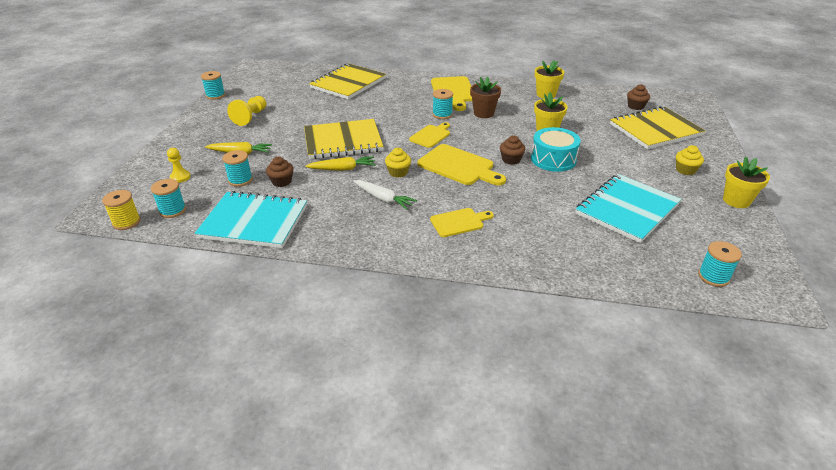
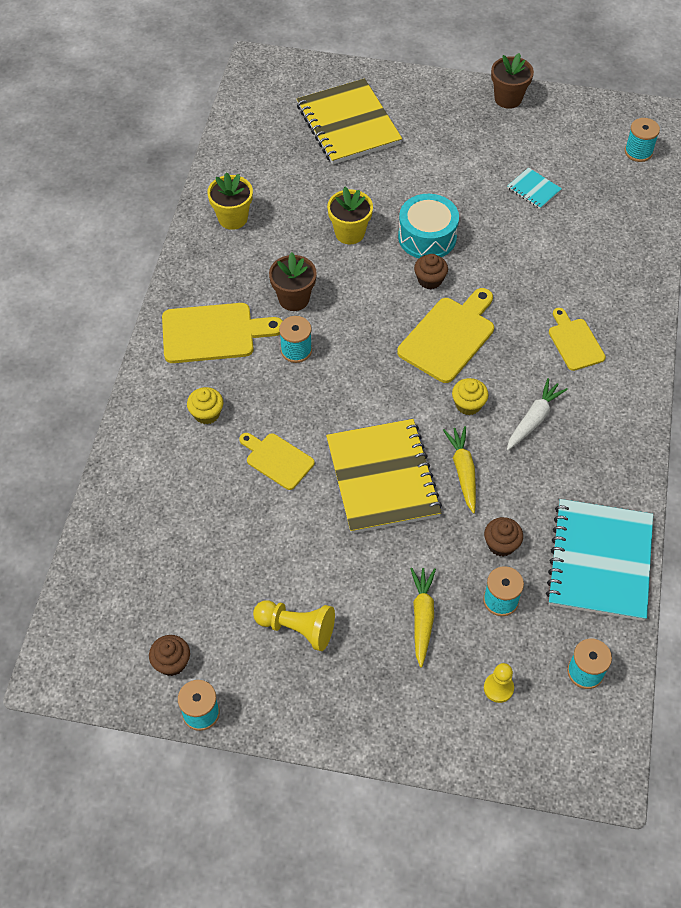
camera: 90 degrees left, 20 degrees up
yellow spool [102,190,141,230] -> none
yellow notebook [309,63,386,100] -> none
yellow cutting board [409,122,450,148] -> yellow cutting board moved to [239,433,315,490]
turquoise notebook [576,174,681,243] -> turquoise notebook [507,167,562,209], size x0.44
brown cupcake [627,84,650,110] -> brown cupcake moved to [149,635,190,676]
yellow cupcake [676,145,704,175] -> yellow cupcake moved to [187,387,223,424]
yellow flower pot [723,157,770,208] -> brown flower pot [491,53,534,109]

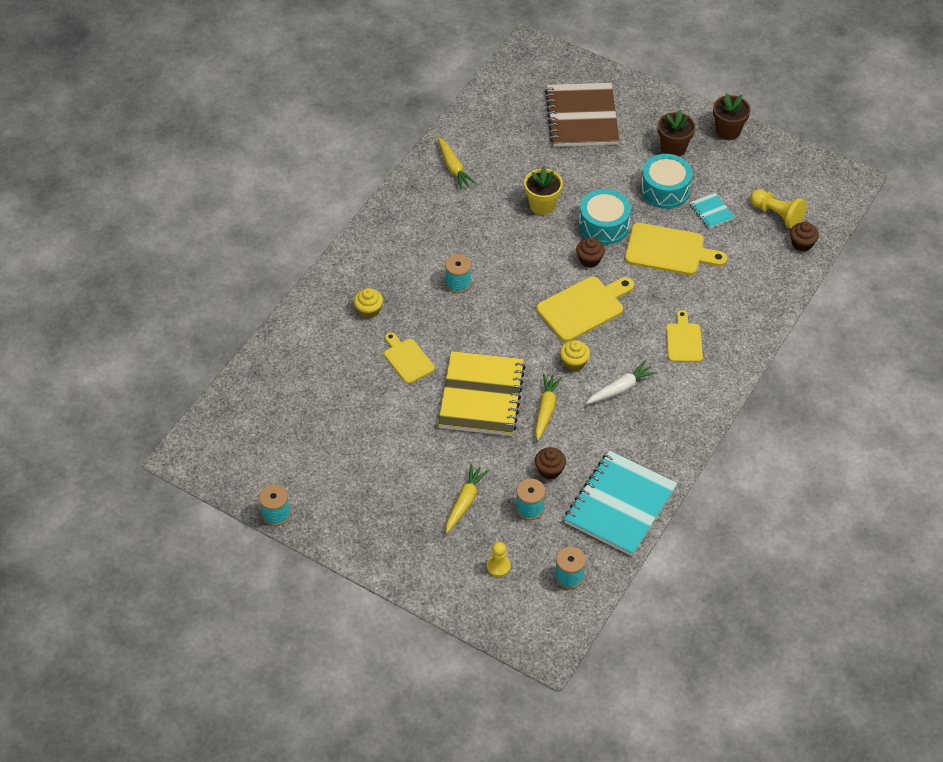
camera: 20 degrees right, 5 degrees down
brown cupcake [149,635,190,676] -> brown cupcake moved to [790,222,819,252]
yellow cutting board [162,303,283,363] -> yellow cutting board moved to [625,223,727,275]
yellow flower pot [207,172,253,230] -> yellow carrot [438,137,477,190]
yellow pawn [253,600,335,651] -> yellow pawn moved to [750,189,807,229]
brown flower pot [269,252,317,311] -> brown flower pot moved to [658,110,695,157]
yellow notebook [297,79,402,164] -> brown notebook [545,83,619,147]
turquoise spool [625,118,660,162] -> none
none -> turquoise drum [640,154,693,209]

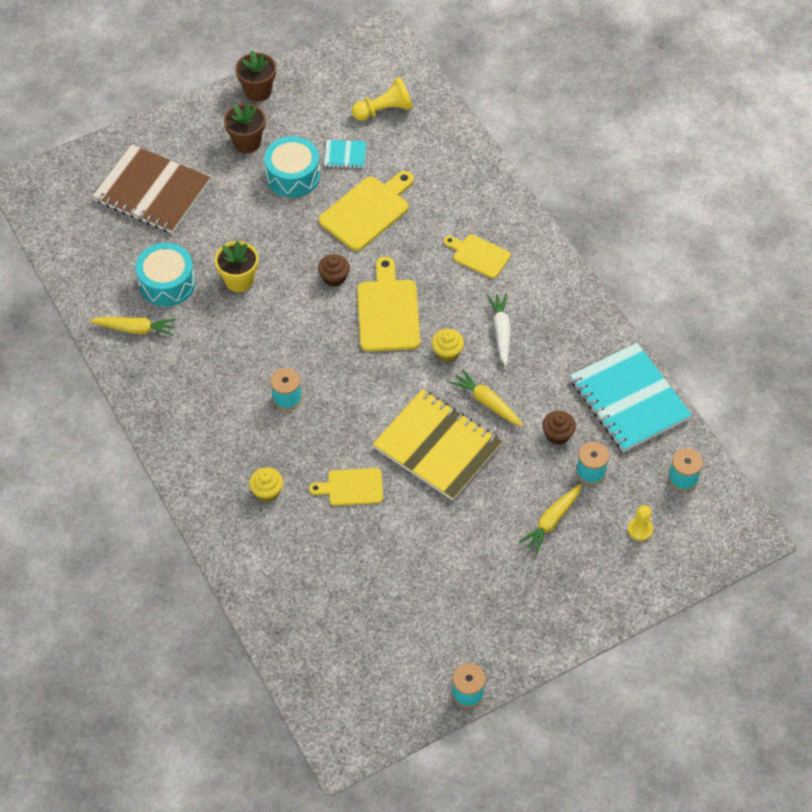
camera: 60 degrees left, 5 degrees up
yellow carrot [446,464,489,533] -> yellow carrot turned 105 degrees counterclockwise [519,484,582,554]
turquoise drum [579,189,631,245] -> turquoise drum moved to [135,243,196,307]
brown cupcake [790,222,819,252] -> none

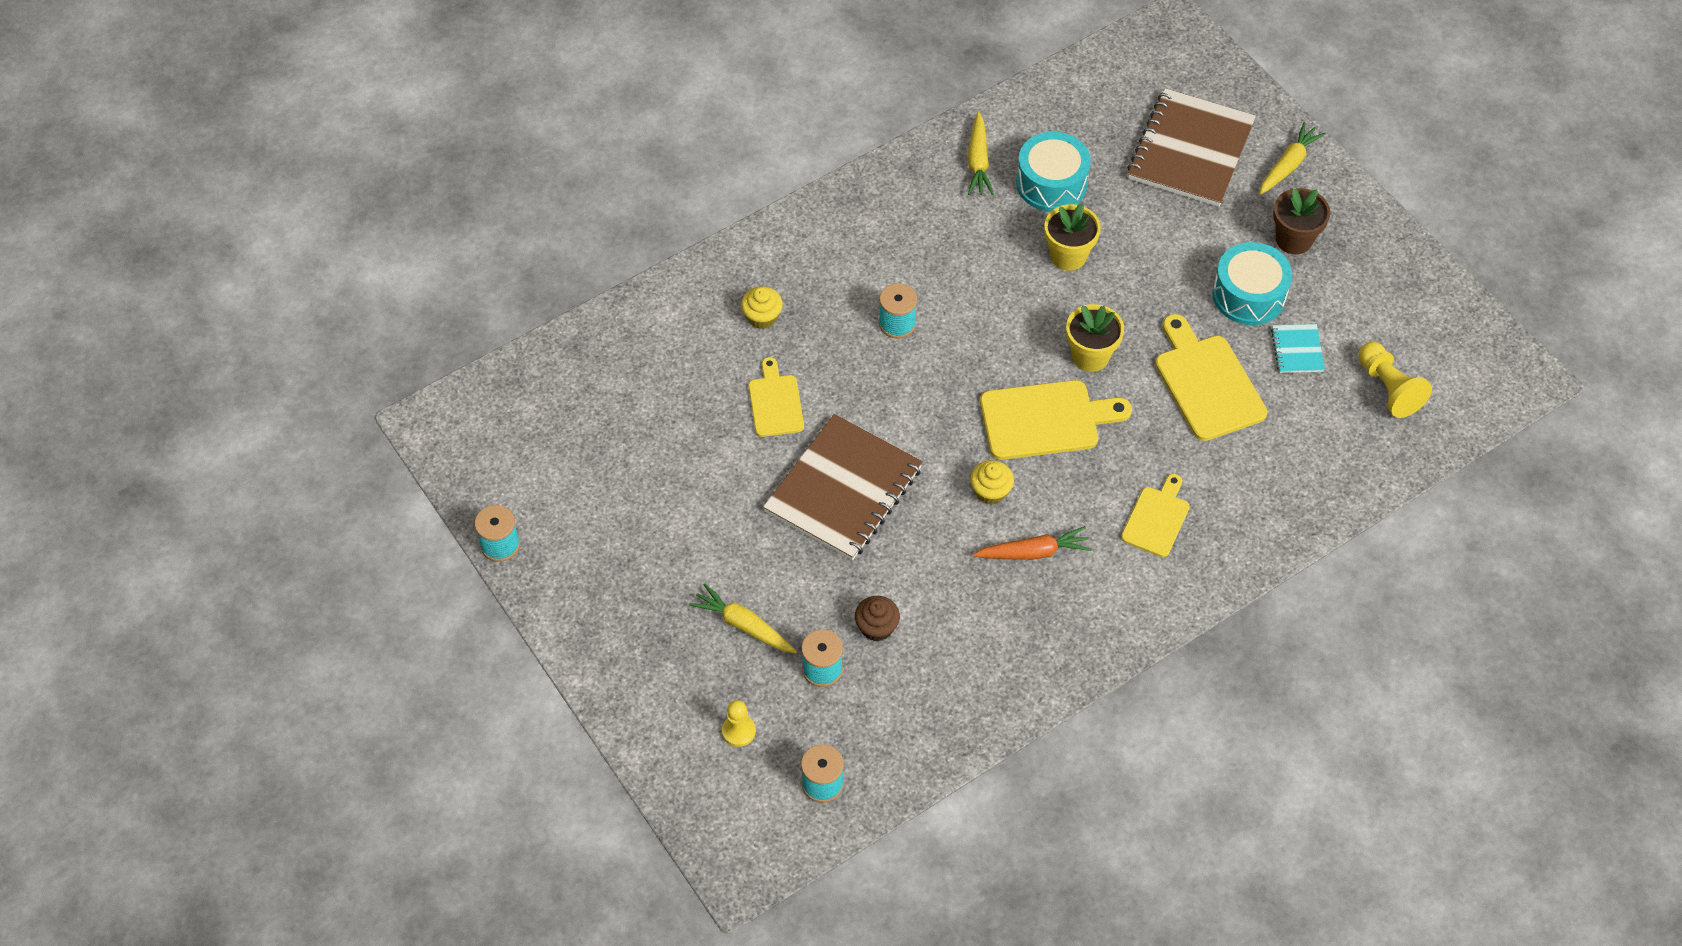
camera: 85 degrees right, 0 degrees up
brown flower pot [235,50,276,102] -> none
brown cupcake [318,254,350,287] -> yellow flower pot [1066,304,1124,372]
yellow cutting board [319,171,414,251] -> yellow cutting board turned 150 degrees counterclockwise [1155,314,1267,441]
yellow notebook [373,389,502,501] -> brown notebook [763,414,923,561]
yellow carrot [450,369,524,426] -> yellow carrot moved to [1259,122,1326,195]
white carrot [487,293,511,366] -> orange carrot [972,526,1092,560]
turquoise notebook [570,343,692,452] -> none

